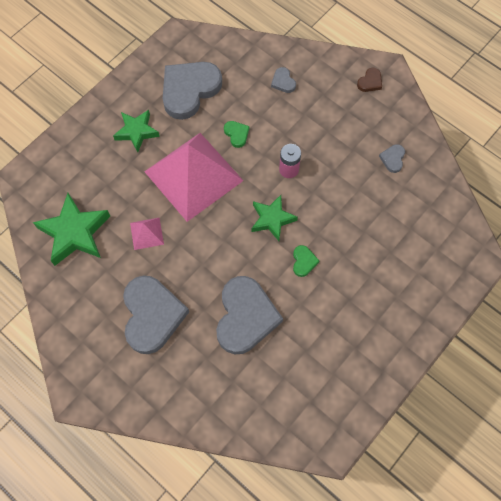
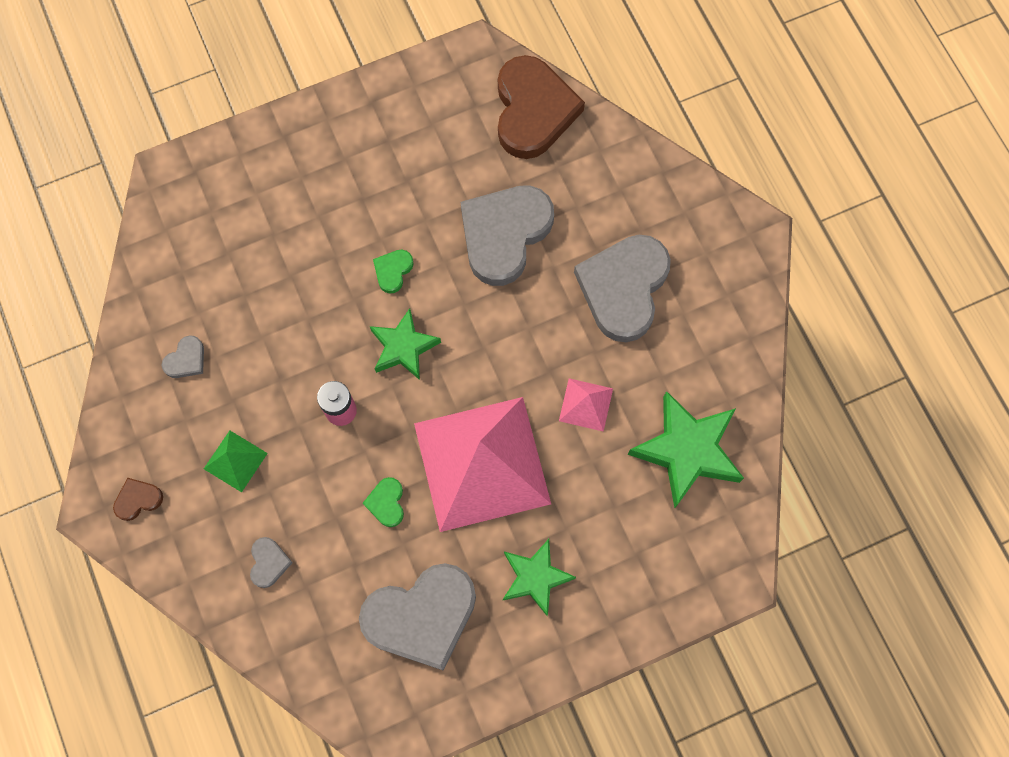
camera: 155 degrees left, 5 degrees up
none -> green pyramid [204,431,268,492]
none -> brown heart [498,55,585,159]

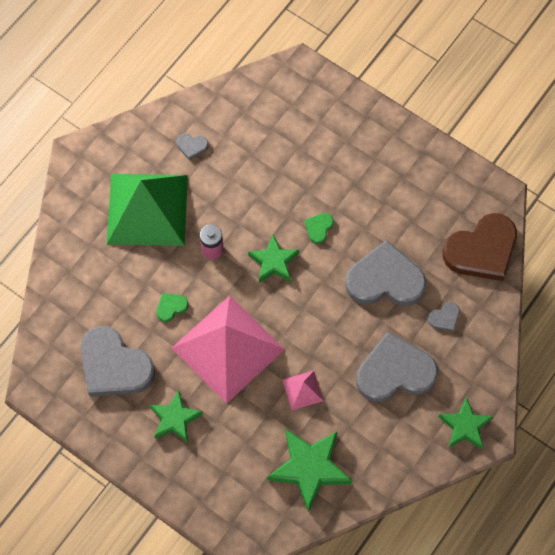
camera: 60 degrees right, 5 degrees down
brown heart [113,478,163,521] -> none
green pyramid [204,431,268,492] -> green pyramid [107,174,188,246], size x2.45
grey heart [250,537,293,588] -> grey heart moved to [428,302,460,331]
green heart [373,250,413,294] -> green heart turned 60 degrees counterclockwise [305,213,334,244]
none -> green star [439,397,493,449]

